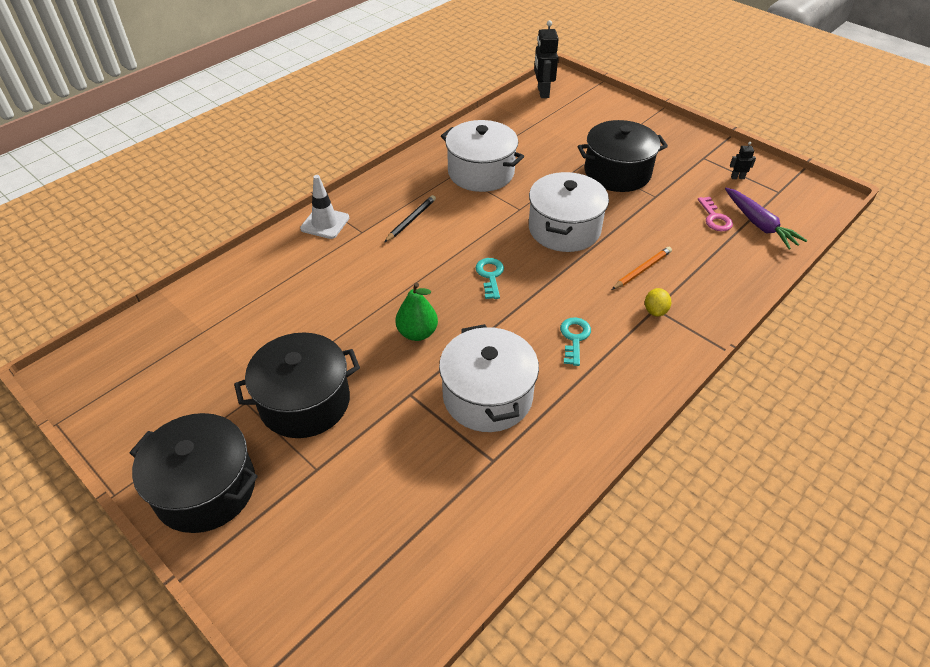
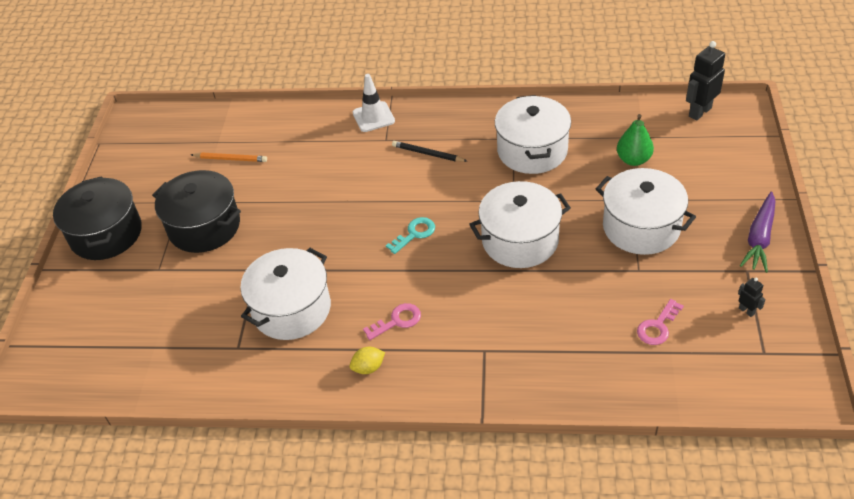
camera: 55 degrees right, 0 degrees up
black pencil [384,195,436,243] -> black pencil turned 150 degrees counterclockwise [392,141,467,162]
green pear [395,282,438,341] -> green pear moved to [617,114,654,166]
turquoise key [560,317,591,366] -> pink key [363,303,421,340]
black pot [577,120,668,192] -> white pot [596,168,696,255]
orange pencil [612,247,672,290] -> orange pencil moved to [191,153,267,162]
yellow lemon [645,288,671,317] -> yellow lemon moved to [350,347,385,374]
purple carrot [725,188,807,249] -> purple carrot moved to [740,192,776,273]

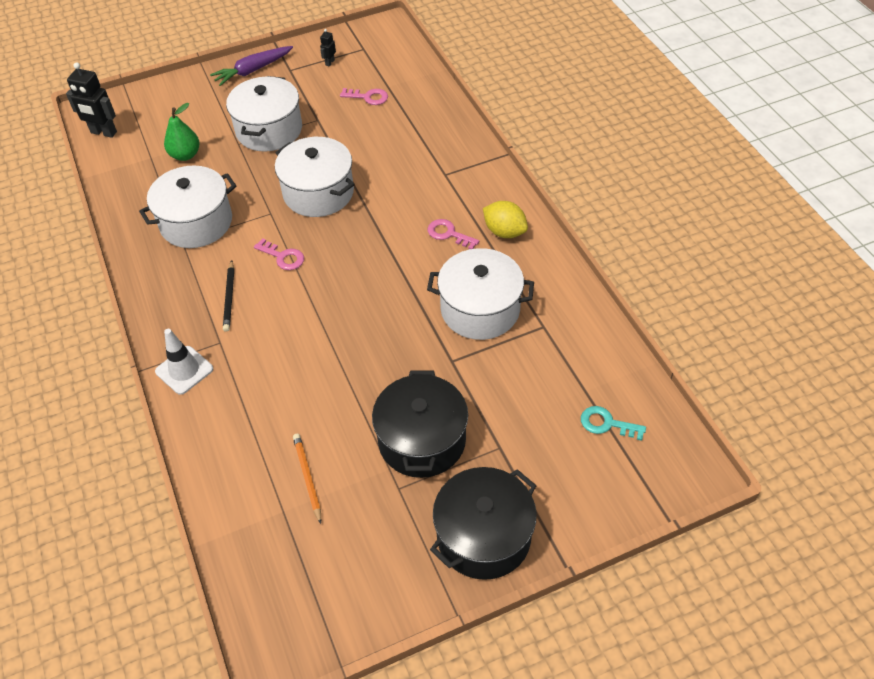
camera: 120 degrees left, 5 degrees up
yellow lemon [350,347,385,374] -> yellow lemon [483,201,528,238], size x1.54
turquoise key [386,217,435,254] -> turquoise key moved to [581,406,646,441]
purple carrot [740,192,776,273] -> purple carrot turned 150 degrees clockwise [210,46,293,86]
none -> pink key [254,238,304,270]

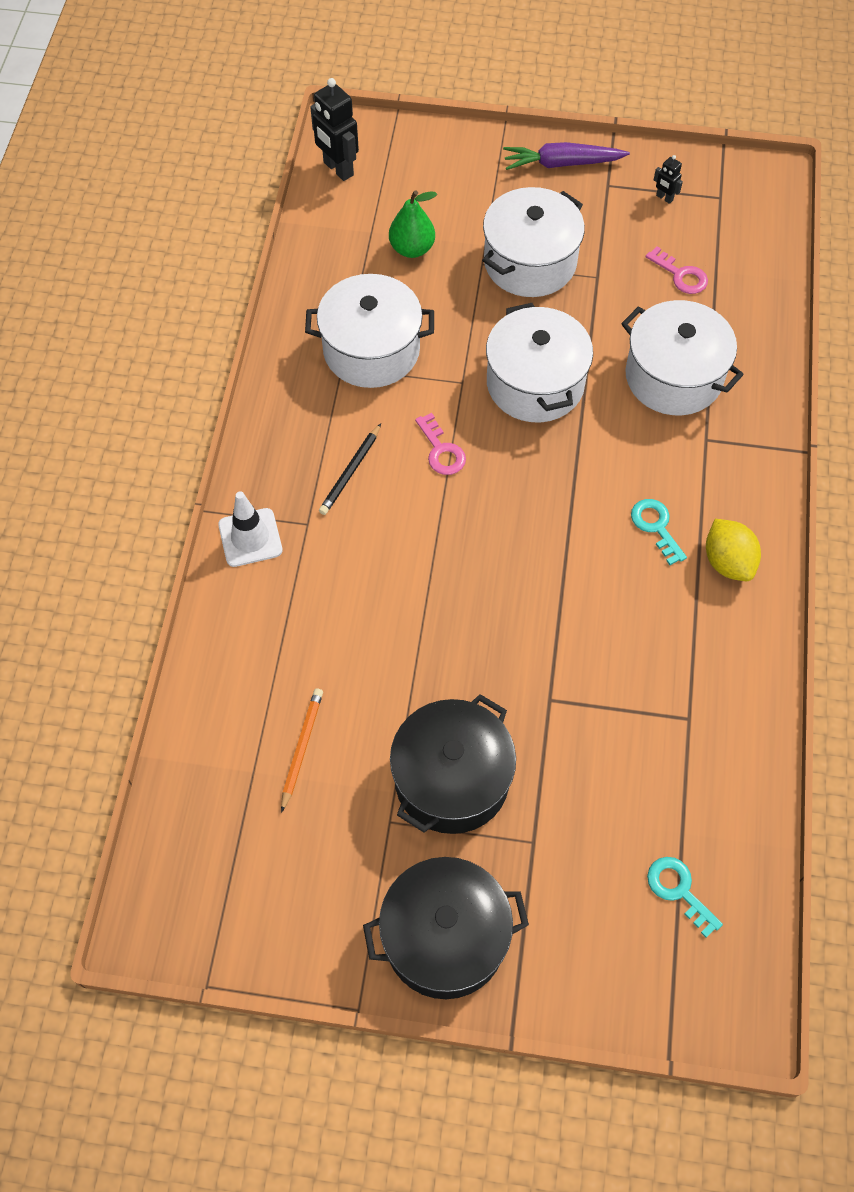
camera: 30 degrees right, 10 degrees up
black robot [320,29,336,66] -> black robot turned 105 degrees counterclockwise [654,155,683,204]
white pot [427,248,534,340] -> white pot moved to [621,300,744,415]
pink key [428,219,479,249] -> turquoise key [631,499,687,565]

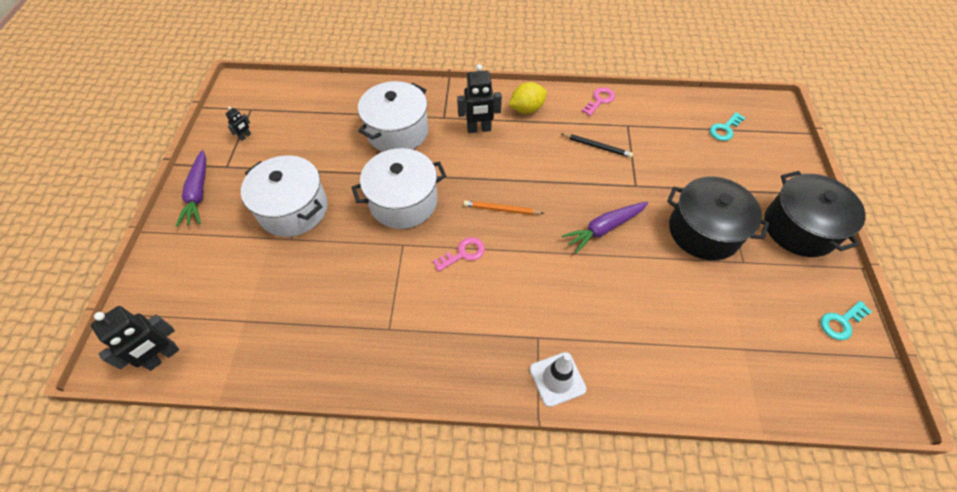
camera: 95 degrees left, 5 degrees down
orange pencil [281,688,323,813] -> orange pencil moved to [463,200,544,215]
white pot [305,274,434,388] -> none
black pencil [319,424,381,515] -> black pencil moved to [561,134,633,158]
green pear [389,190,437,258] -> none
turquoise key [631,499,687,565] -> turquoise key moved to [820,301,872,340]
pink key [646,246,708,294] -> pink key moved to [582,87,615,116]
none -> black robot [457,64,502,133]
none -> purple carrot [562,201,648,254]

